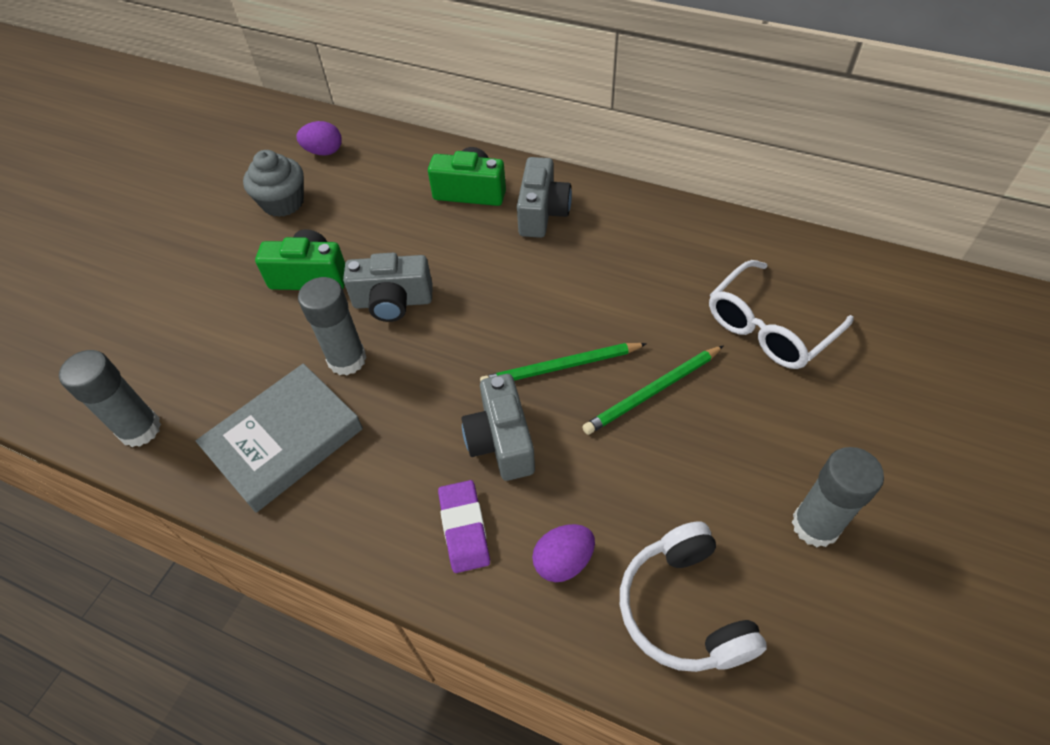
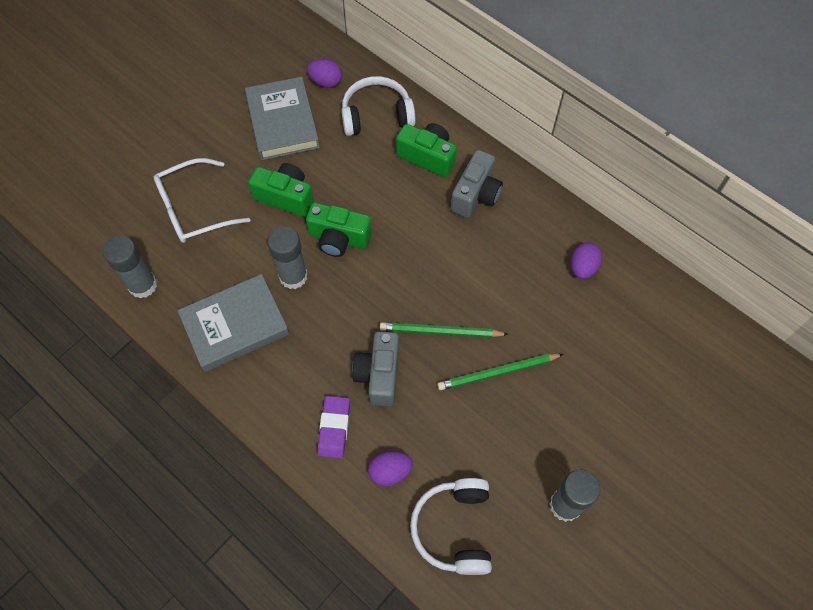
camera: 15 degrees right, 10 degrees up
grey cupcake [243,150,304,217] -> grey book [245,77,320,160]
grey camera [343,253,433,322] -> green camera [306,203,372,257]
white glasses [709,260,854,369] -> white glasses moved to [154,158,250,243]
none -> white headphones [341,76,416,136]
none -> purple egg [571,242,602,279]

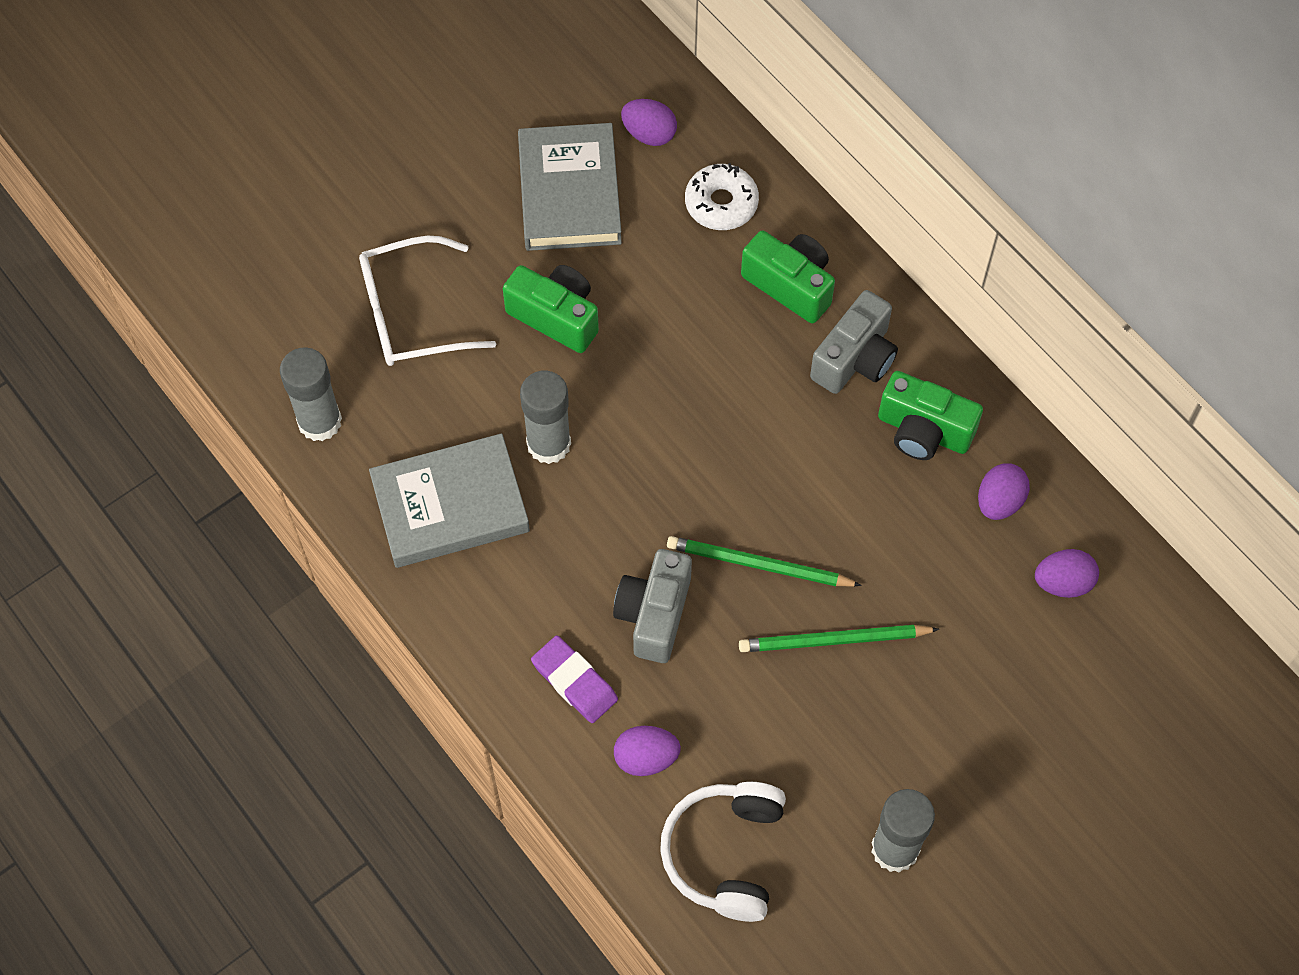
camera: 10 degrees right, 0 degrees up
green camera [306,203,372,257] -> green camera moved to [878,371,983,460]
purple eraser [318,396,350,458] -> purple eraser turned 60 degrees counterclockwise [531,635,618,723]
white headphones [341,76,416,136] -> white donut [685,163,759,230]
none -> purple egg [1035,549,1099,598]

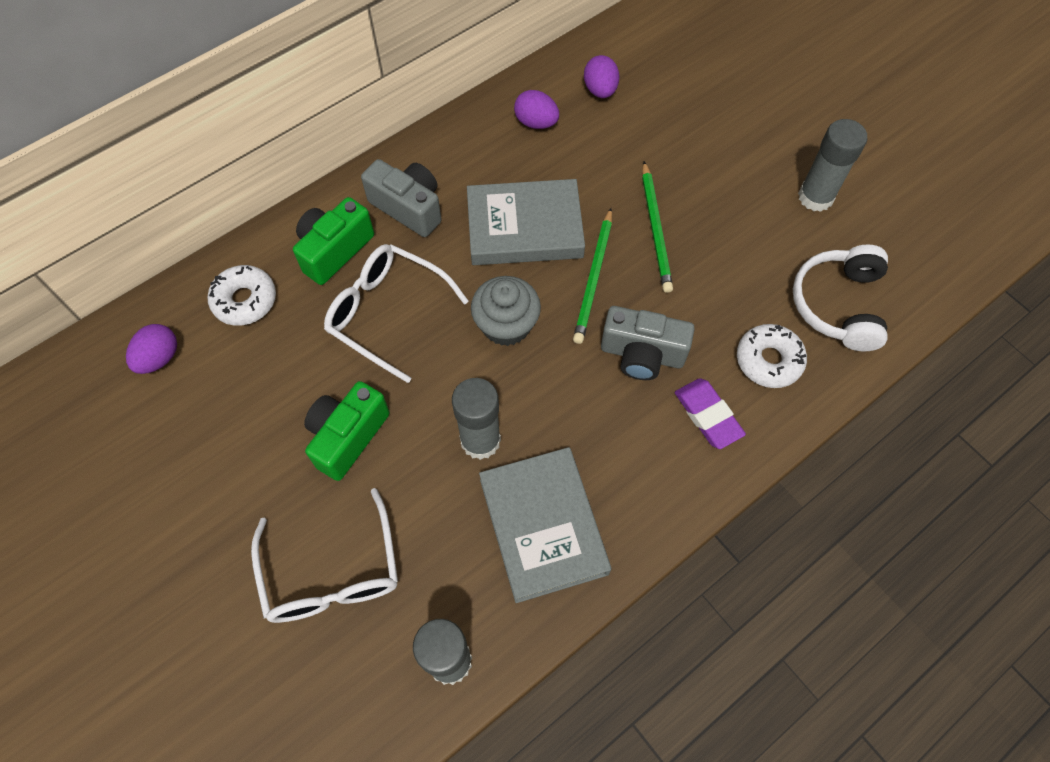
camera: 90 degrees left, 0 degrees up
grey book [518,123,622,251] -> grey book moved to [467,179,585,265]
purple eraser [531,635,618,723] -> purple eraser turned 75 degrees counterclockwise [675,378,746,449]
purple egg [614,726,681,776] -> white donut [737,324,807,388]
white headphones [660,782,786,922] -> white headphones turned 90 degrees clockwise [793,244,888,351]
green camera [878,371,983,460] -> none
none -> white glasses [324,244,469,383]
none -> grey cupcake [471,276,541,346]

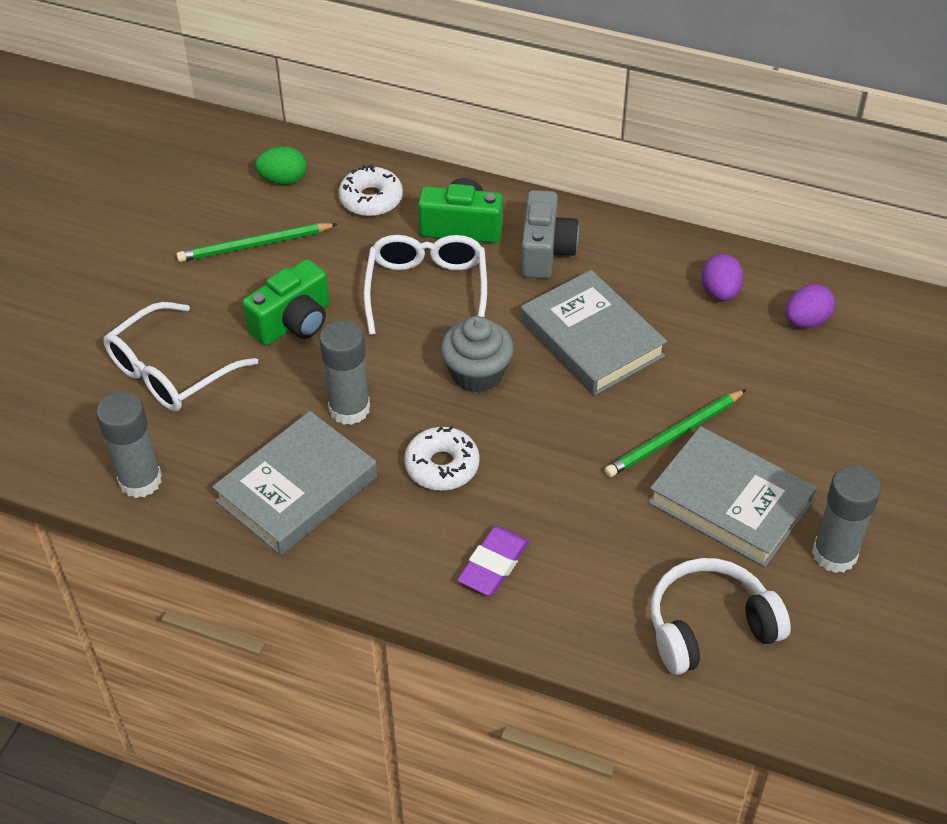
camera: 60 degrees right, 15 degrees down
purple egg [126,324,177,374] -> green egg [255,146,307,185]
green camera [304,381,390,481] -> green camera turned 135 degrees clockwise [243,259,329,345]
green pencil [573,208,612,344] -> green pencil moved to [176,223,338,262]
grey camera [601,306,695,380] -> none
white donut [737,324,807,388] -> white donut moved to [404,426,480,491]
none -> grey book [648,426,817,567]

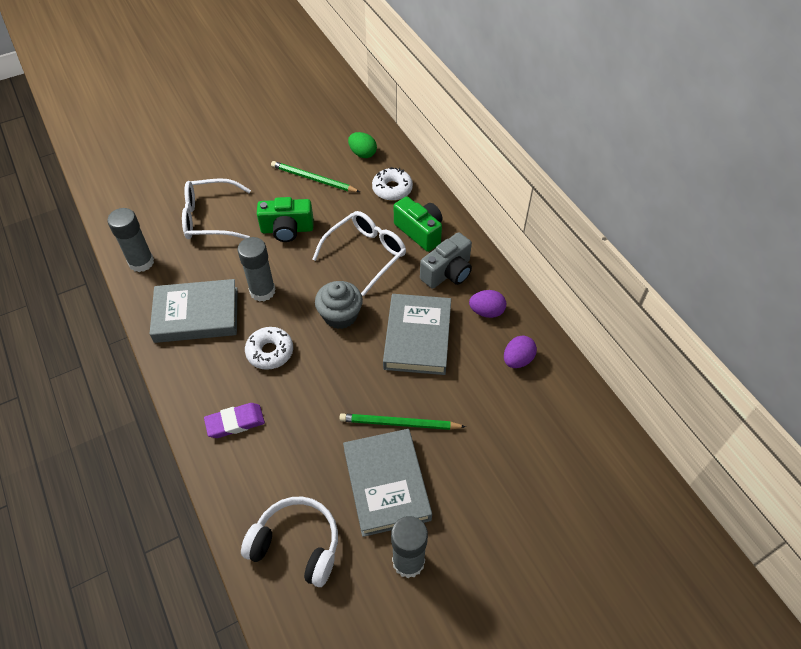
camera: 40 degrees right, 5 degrees up
purple egg [786,284,835,328] -> purple egg moved to [469,290,506,318]

